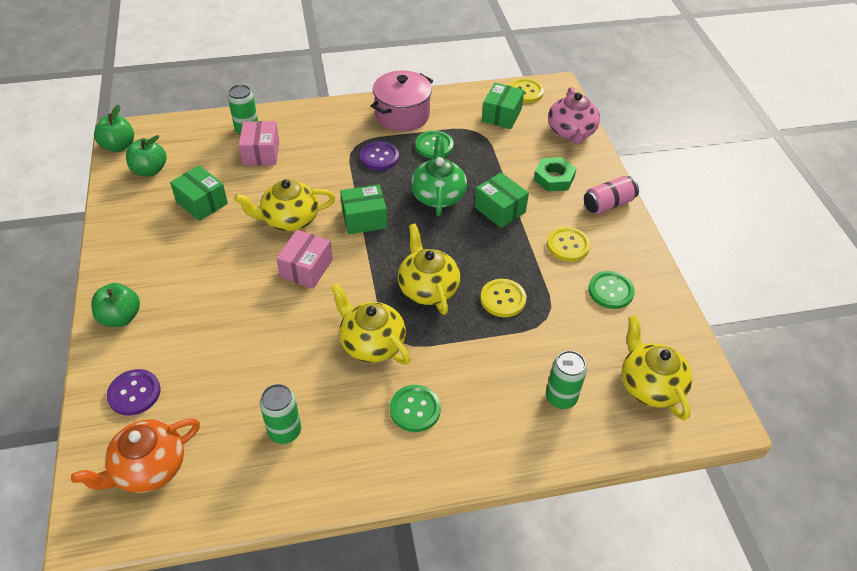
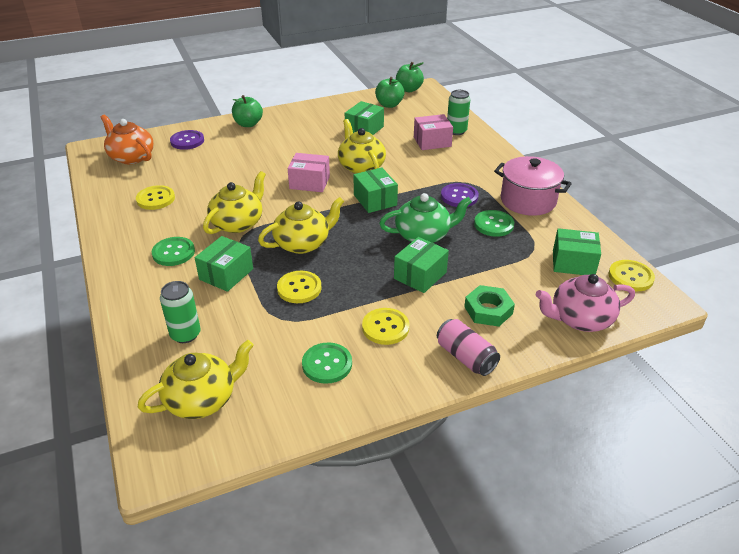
camera: 80 degrees right, 10 degrees down
green can [260,384,301,444] -> yellow button [136,185,175,210]
none -> green box [195,236,253,292]

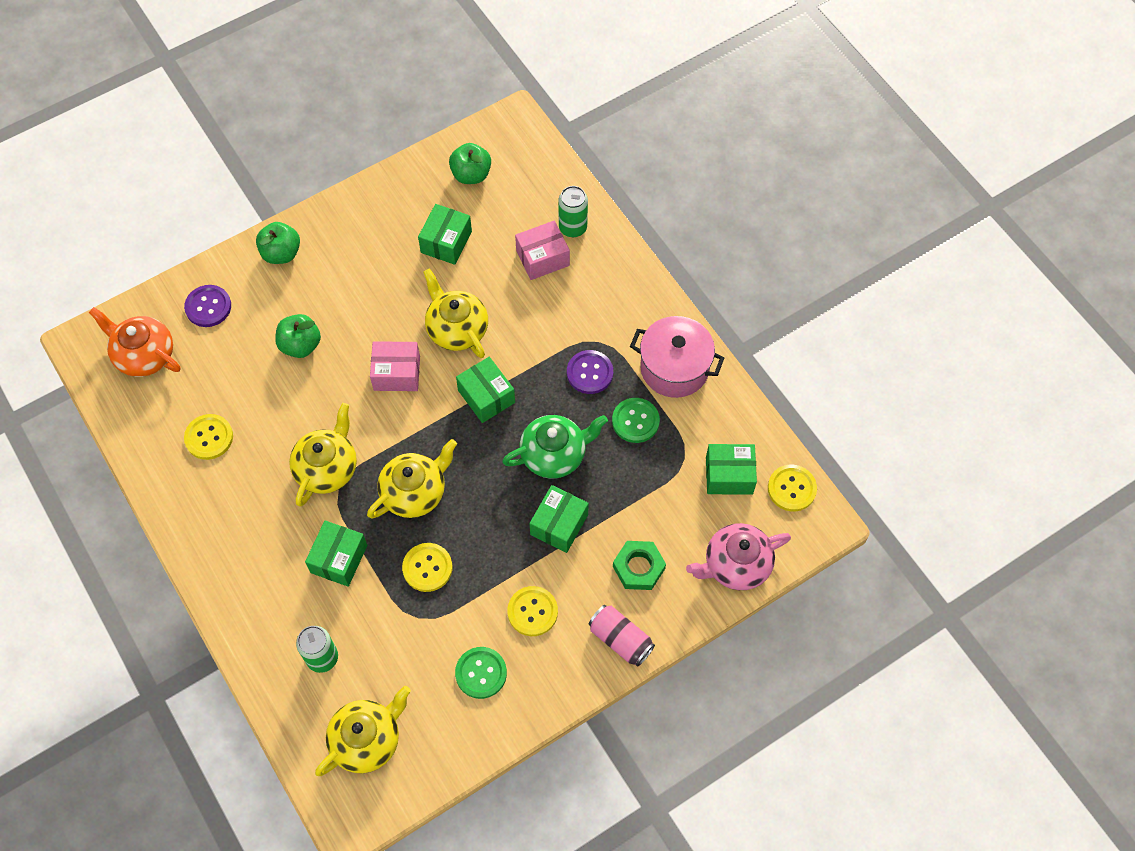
camera: 10 degrees left, 25 degrees up
green button [152,237,195,266] -> none
green apple [396,62,424,92] -> green apple moved to [275,314,321,358]

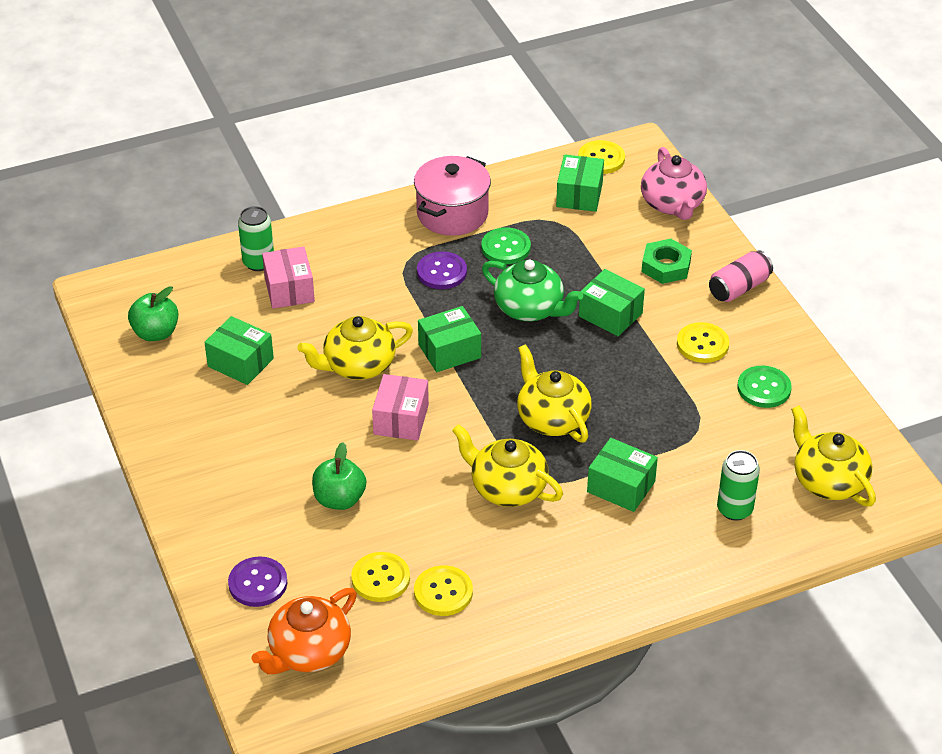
camera: 80 degrees left, 20 degrees down
green apple [256,222,300,264] -> none
yellow button [402,543,452,592] -> yellow button moved to [351,552,410,602]
green teapot [502,415,608,479] -> green teapot turned 135 degrees clockwise [482,260,583,321]

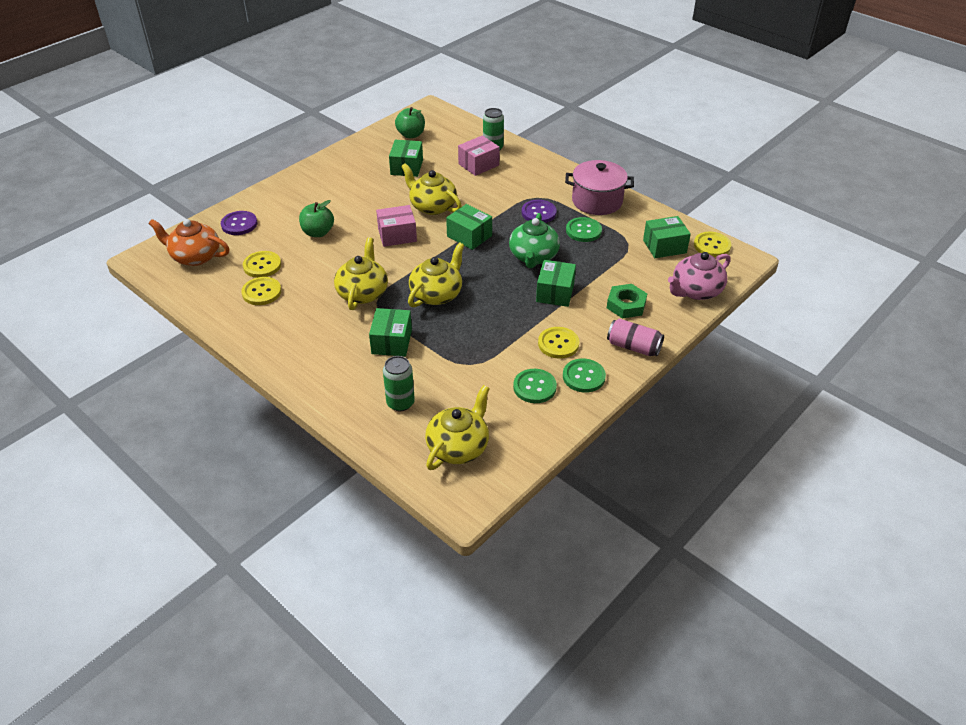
camera: 65 degrees right, 0 degrees up
none -> green button [563,358,606,393]

